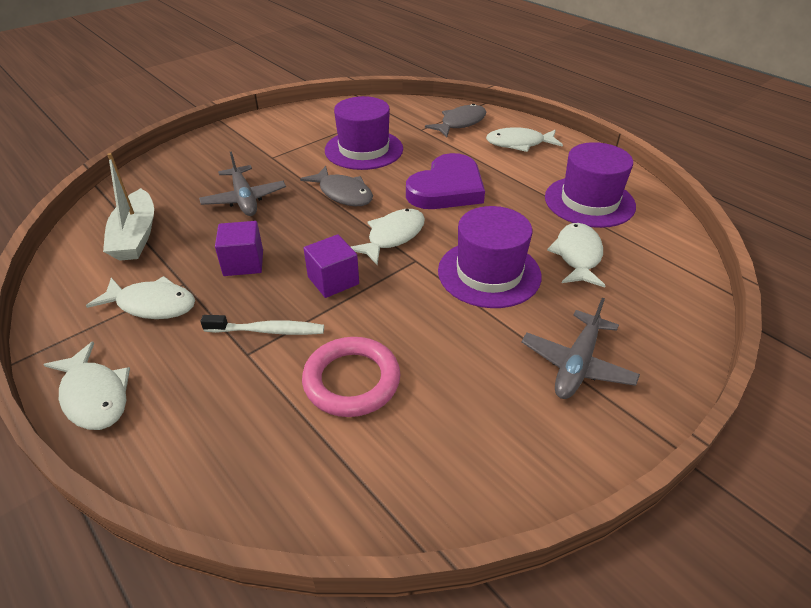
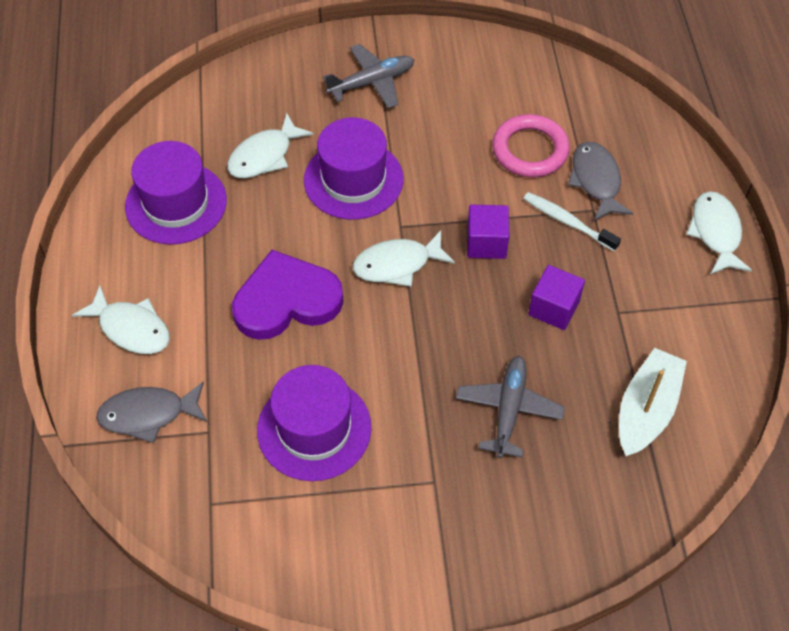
camera: 145 degrees left, 15 degrees up
white fish [86,276,195,319] -> none
grey fish [300,166,373,207] -> grey fish moved to [568,142,633,221]

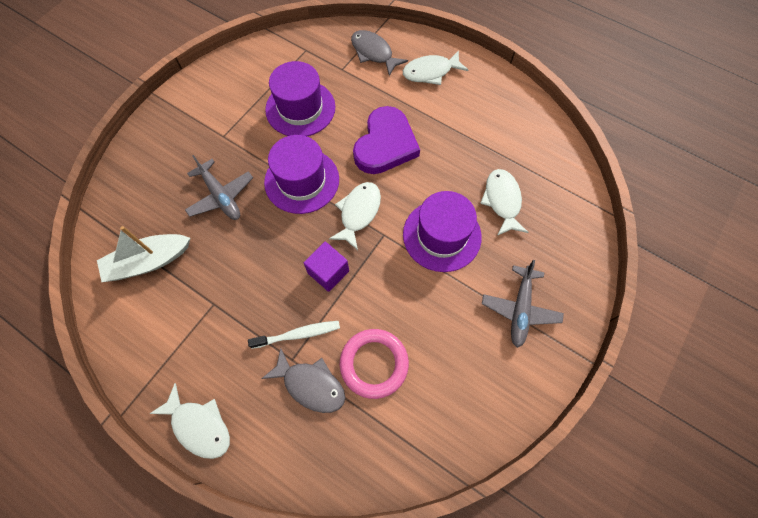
camera: 130 degrees right, 10 degrees up
grey fish [96,382,207,443] -> grey fish turned 75 degrees counterclockwise [351,30,408,76]
purple hat [125,141,227,245] -> purple hat moved to [264,135,339,214]
purple cube [529,265,585,330] -> none
white boat [619,348,687,456] -> white boat turned 90 degrees clockwise [97,226,190,282]

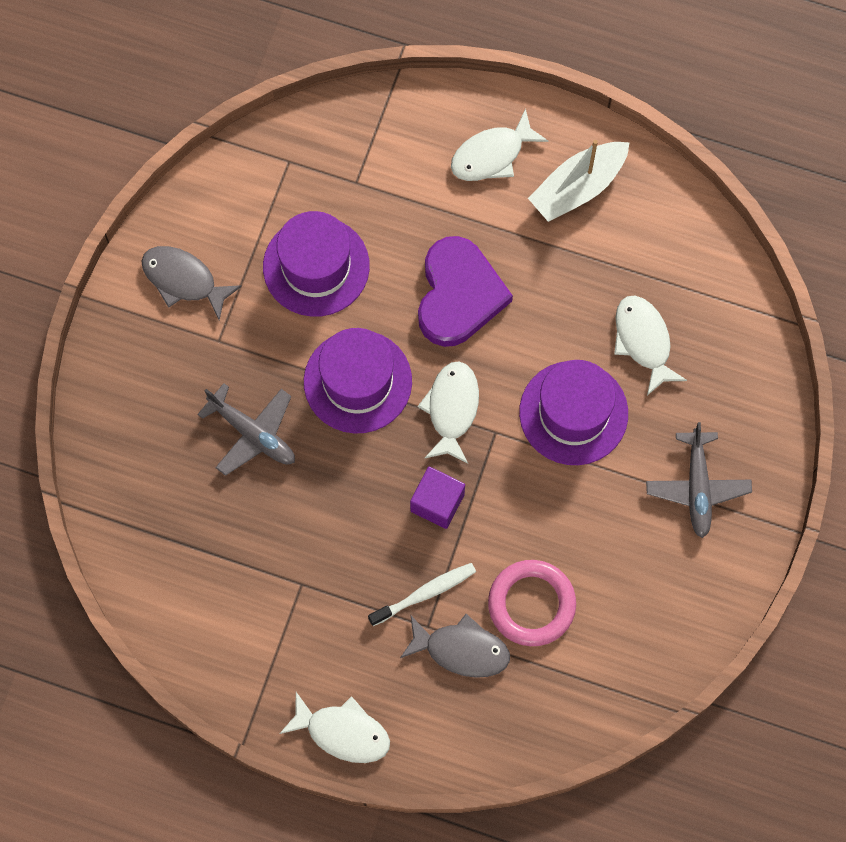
camera: 15 degrees left, 5 degrees up
white boat [97,226,190,282] -> white boat moved to [528,140,630,222]
grey fish [351,30,408,76] -> grey fish moved to [141,246,242,320]

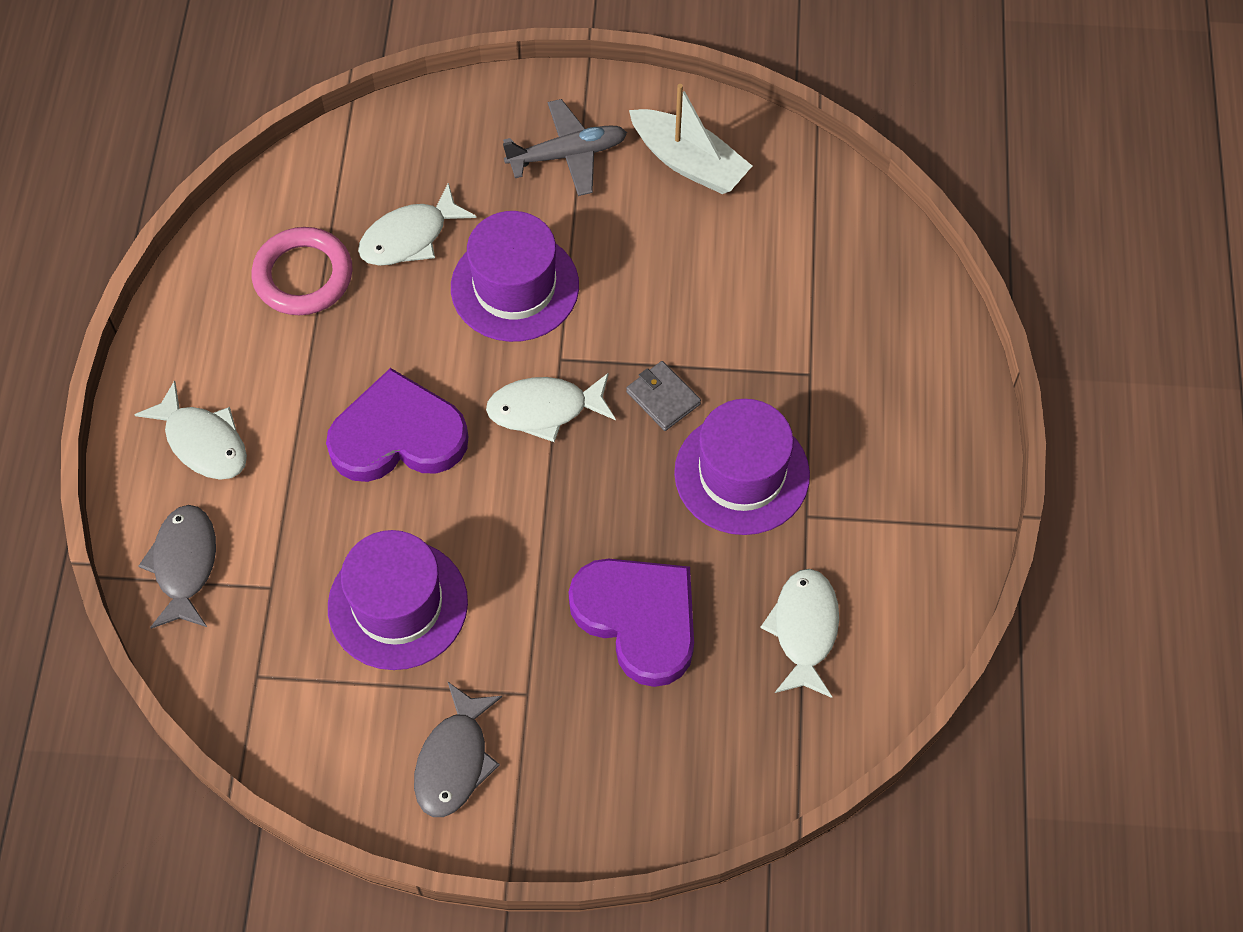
camera: 105 degrees left, 10 degrees down
grey plane [197,383,295,476] -> purple heart [568,559,694,687]
white fish [279,692,390,763] -> white fish moved to [760,569,839,698]
purple hat [304,328,412,434] -> purple hat moved to [674,399,810,535]
white toothbrush [368,563,476,626] -> none
grey fish [400,614,510,678] -> grey fish moved to [138,505,216,629]
purple cube [410,467,465,529] -> grey wallet [626,361,701,431]
pink ring [488,560,576,646] -> pink ring moved to [251,227,353,315]
white boat [528,140,630,222] -> white boat moved to [629,84,752,194]

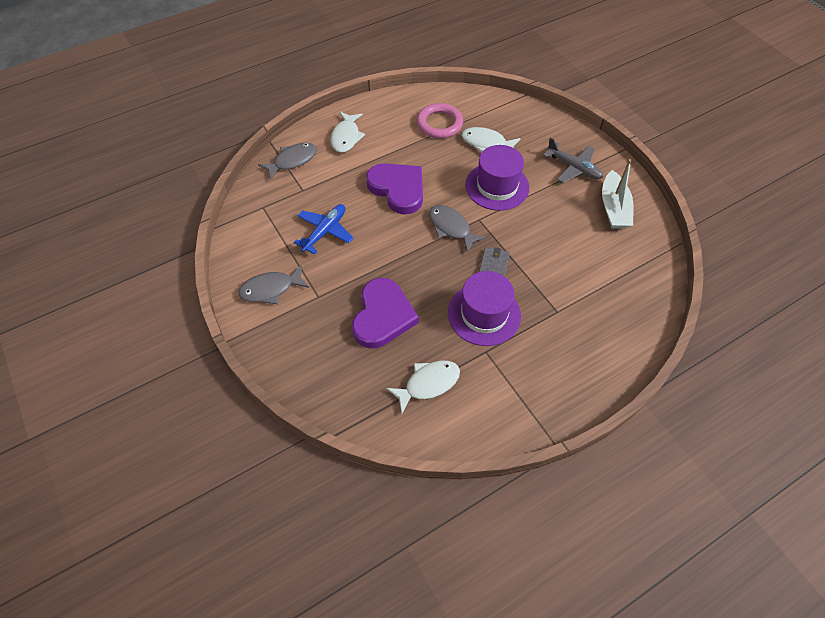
camera: 55 degrees right, 5 degrees down
purple hat [328,530,468,670] -> blue plane [293,204,354,254]
white fish [486,373,616,442] -> grey fish [429,205,486,252]

